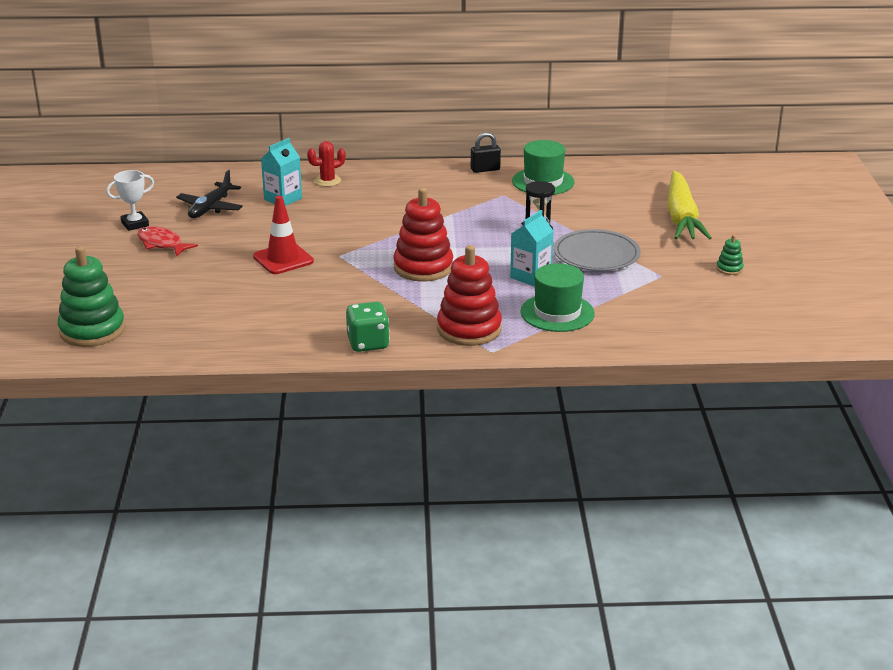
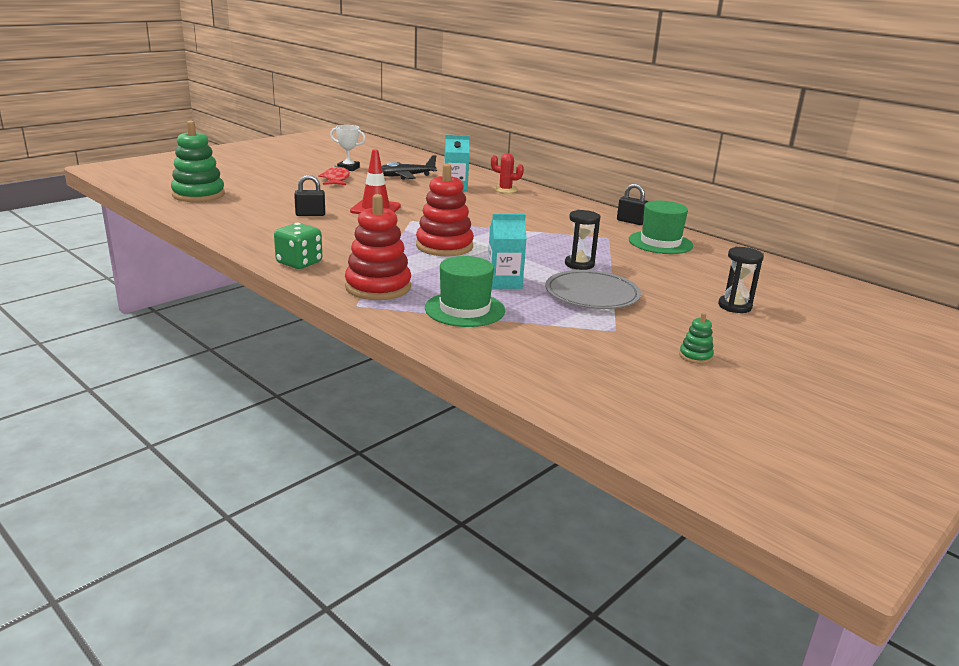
camera: 45 degrees right, 5 degrees down
yellow carrot [667,171,711,240] -> black hourglass [718,247,764,313]
none -> black padlock [294,175,325,216]

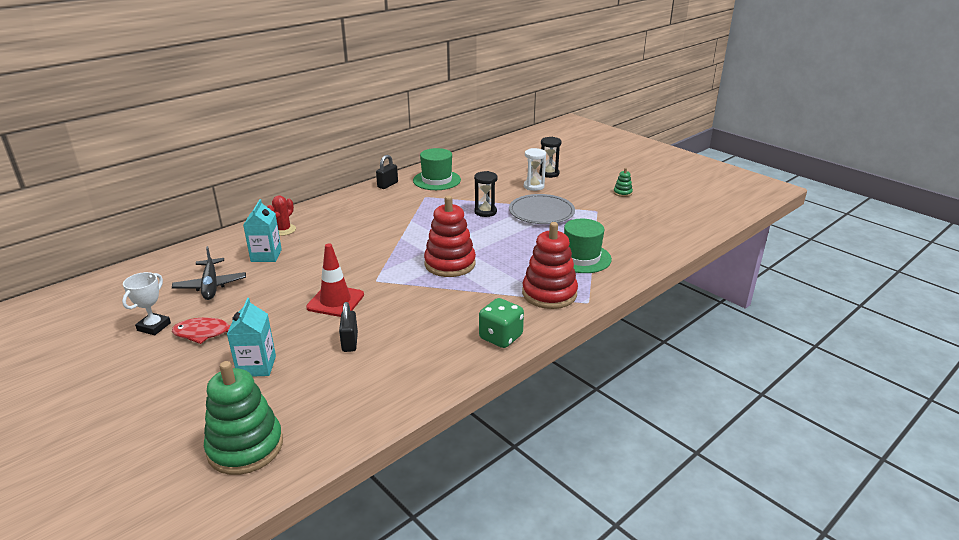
camera: 85 degrees left, 5 degrees up
turquoise carton [488,214,527,289] -> turquoise carton moved to [227,298,276,377]
none -> white hourglass [524,148,546,191]

